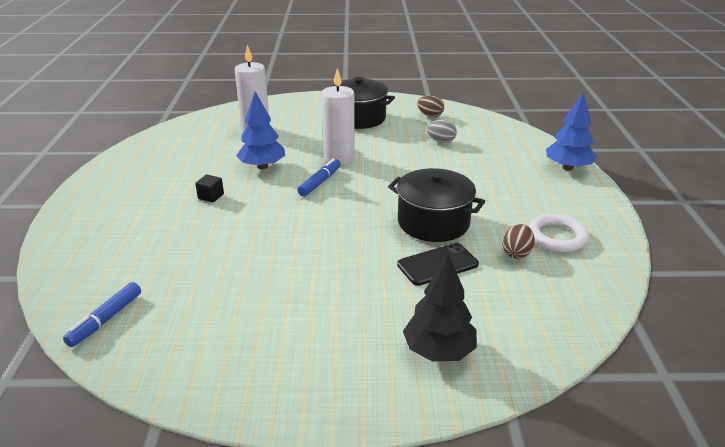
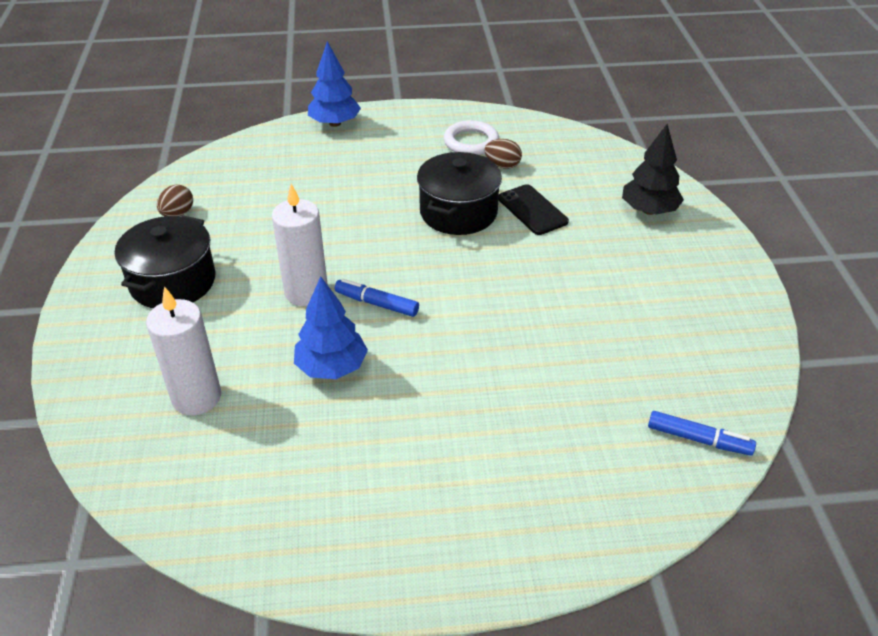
camera: 95 degrees left, 10 degrees up
black cube [195,174,224,203] -> none
grey egg [426,120,457,143] -> none

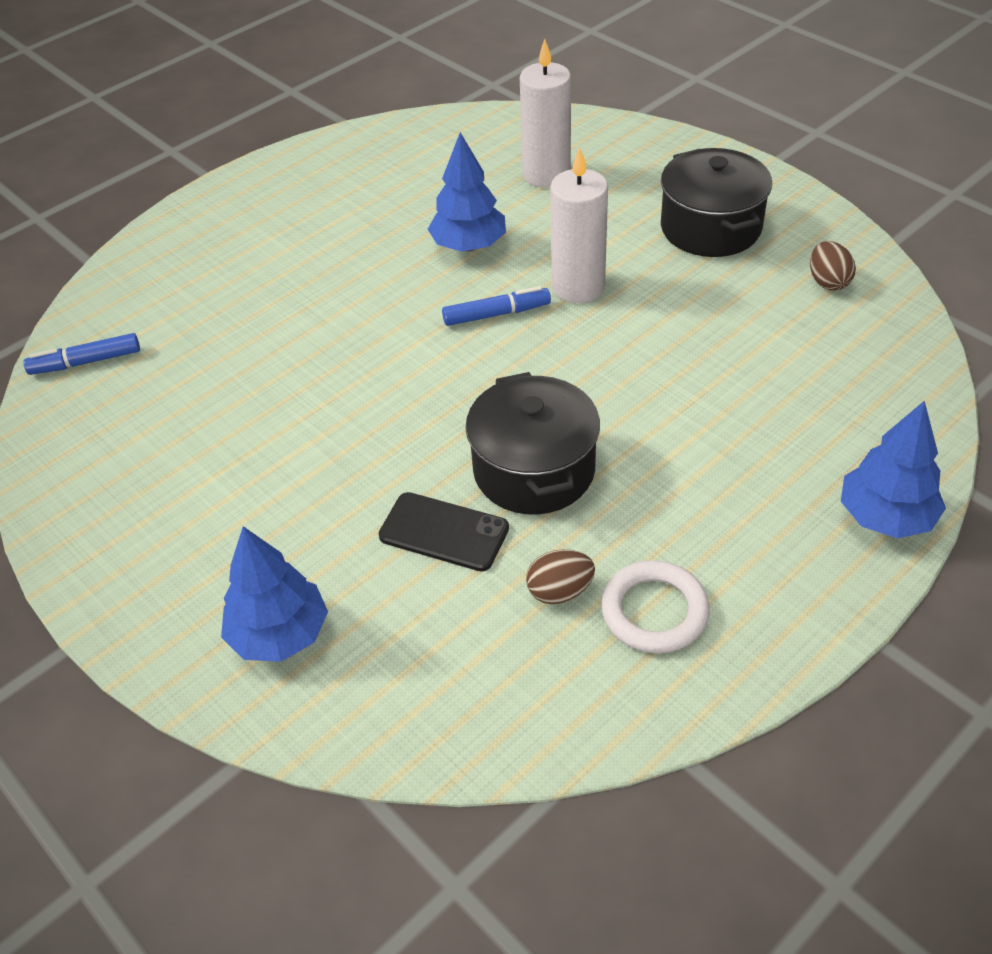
camera: 145 degrees right, 5 degrees up
black tree [622,124,684,215] -> blue tree [221,526,328,662]

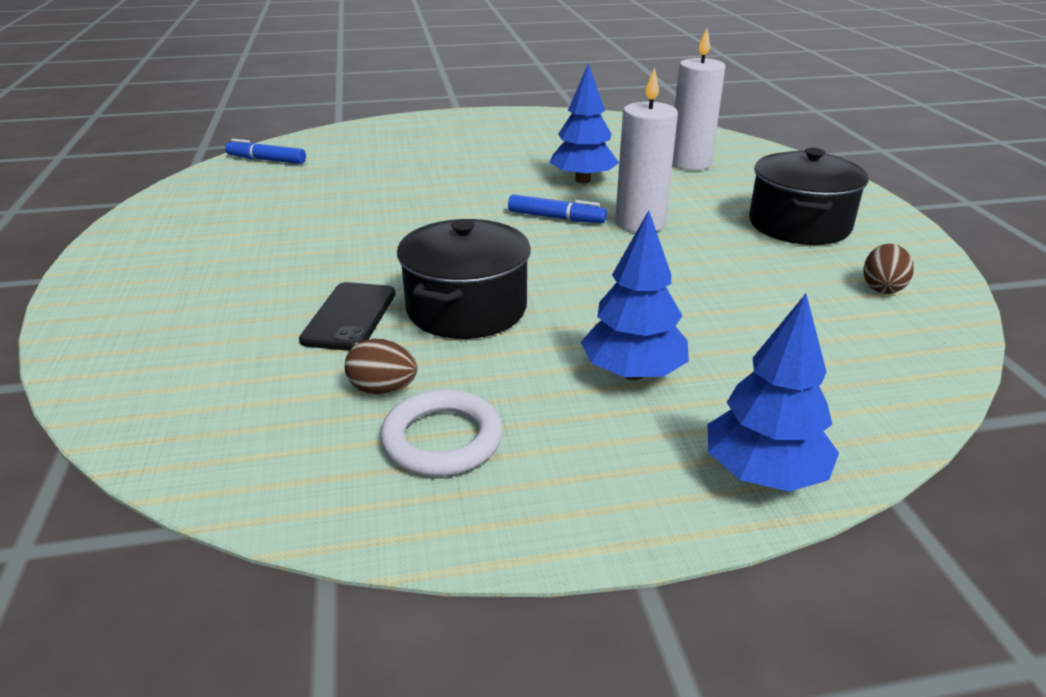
camera: 30 degrees right, 15 degrees down
blue tree [221,526,328,662] -> blue tree moved to [581,210,689,380]
black phone [378,492,509,571] -> black phone turned 45 degrees clockwise [299,282,395,351]

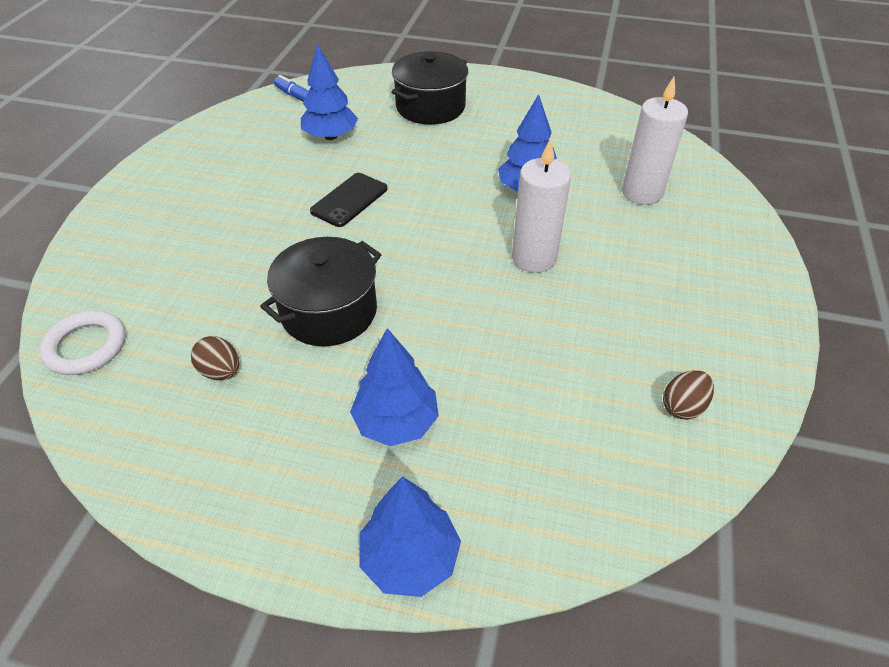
camera: 25 degrees right, 15 degrees up
black phone [299,282,395,351] -> black phone moved to [310,173,388,227]
white ring [380,389,503,476] -> white ring moved to [39,311,126,375]
blue marker [508,194,607,223] -> none
black pot [749,148,869,245] -> black pot moved to [391,51,468,125]
none -> blue tree [301,44,358,140]

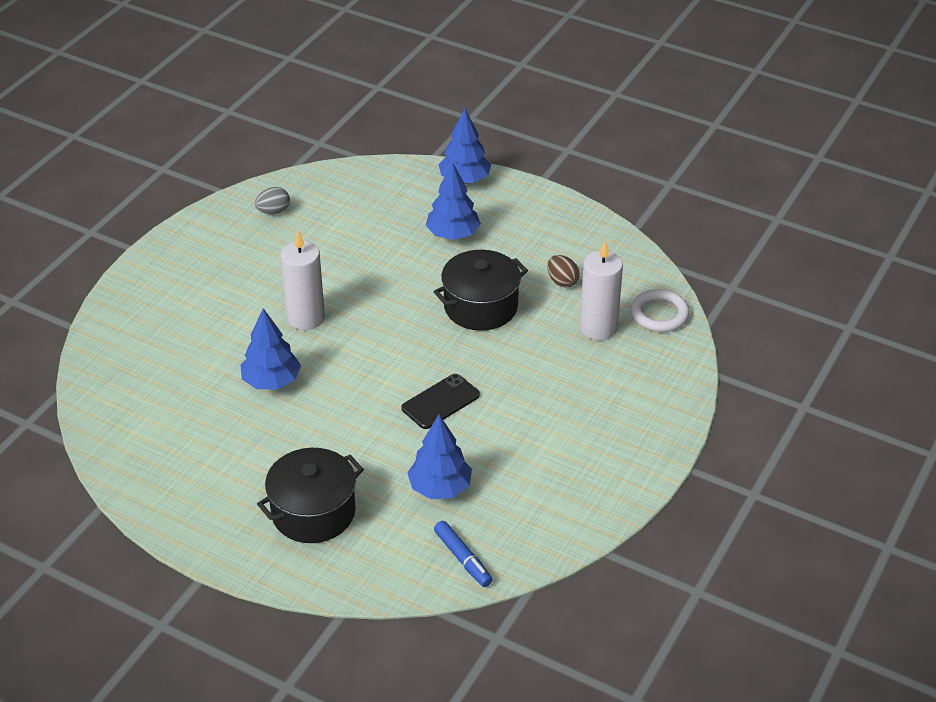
camera: 165 degrees left, 5 degrees down
white candle [622,77,688,205] -> white candle moved to [580,241,623,340]
brown egg [663,370,714,420] -> grey egg [255,187,290,215]

